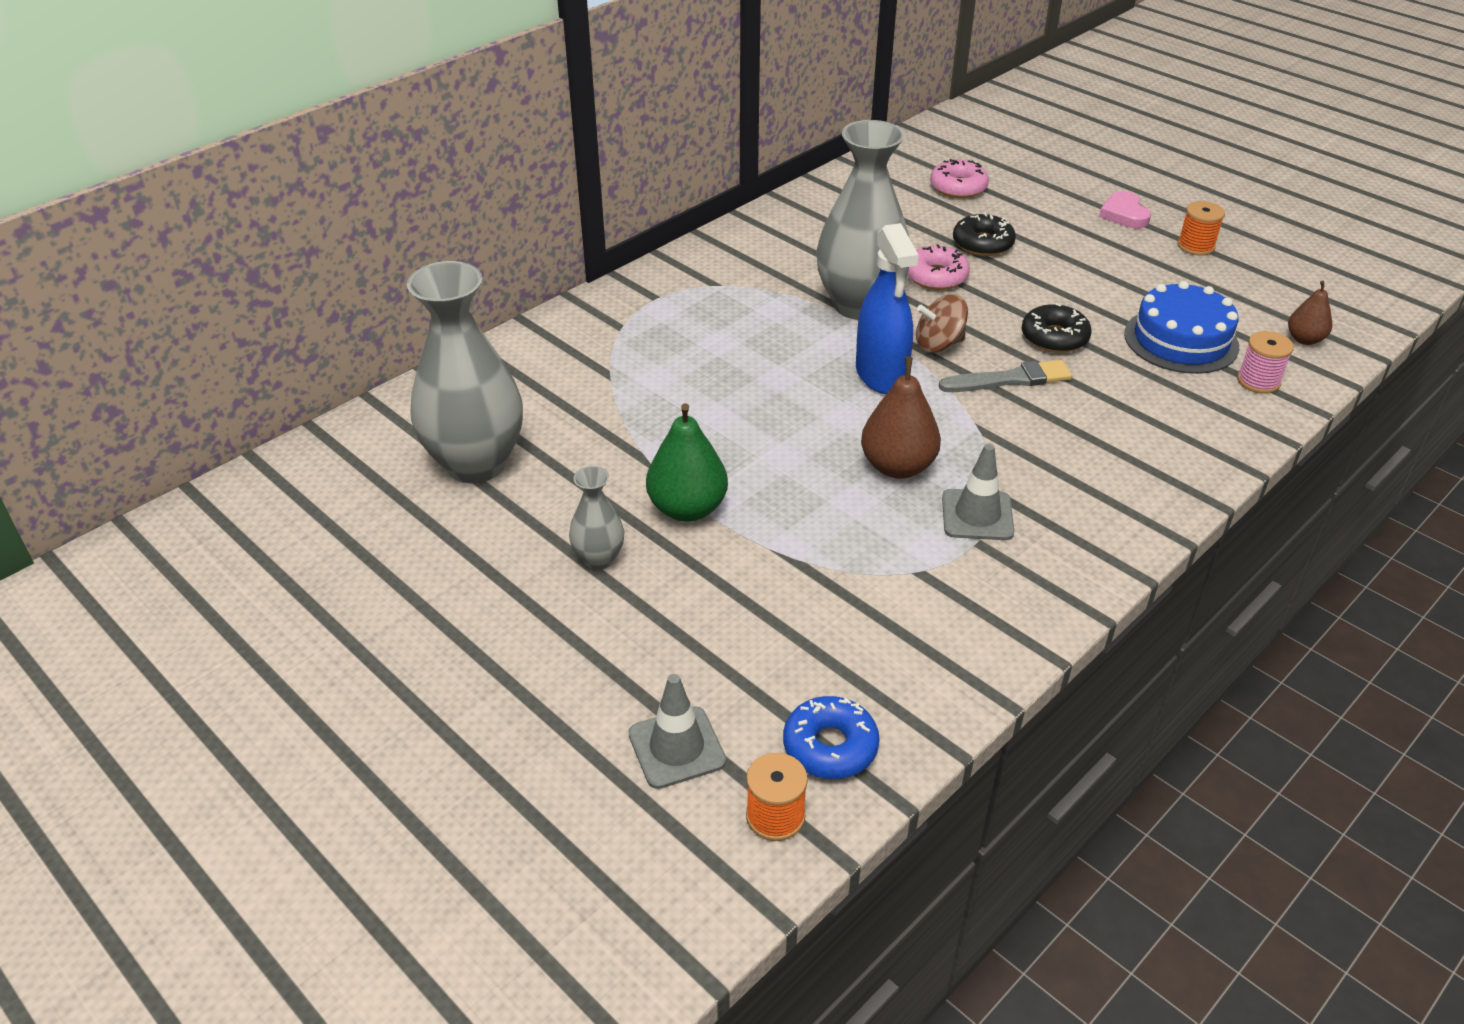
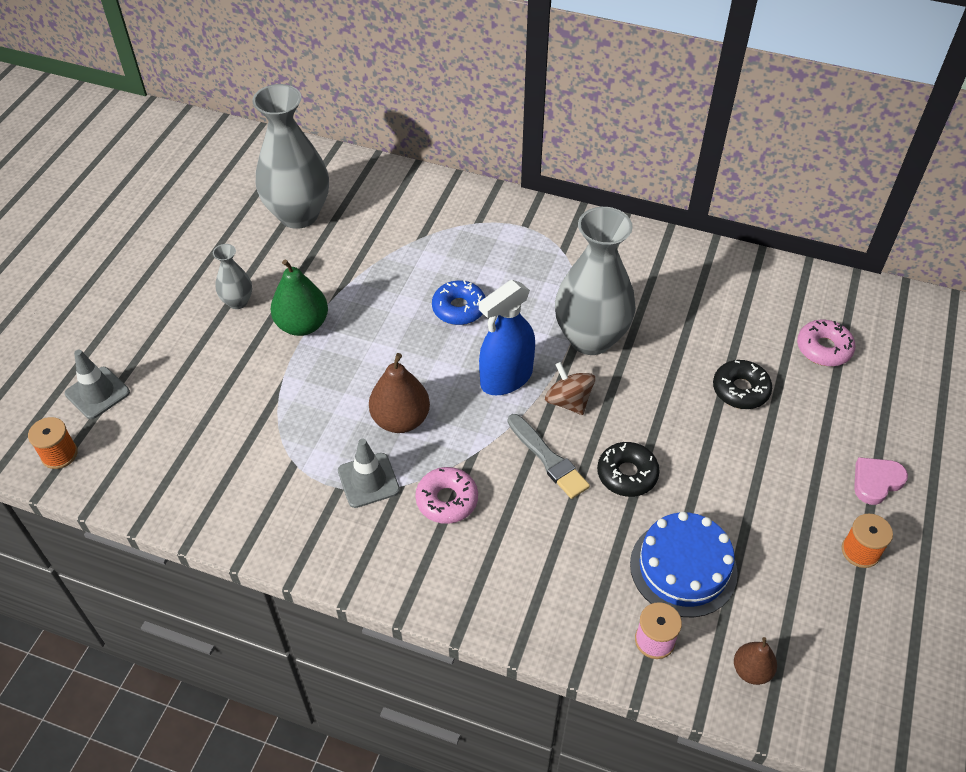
camera: 65 degrees right, 10 degrees up
blue donut [783,696,880,779] -> blue donut moved to [432,280,485,325]
pink donut [907,245,970,290] -> pink donut moved to [415,467,478,524]

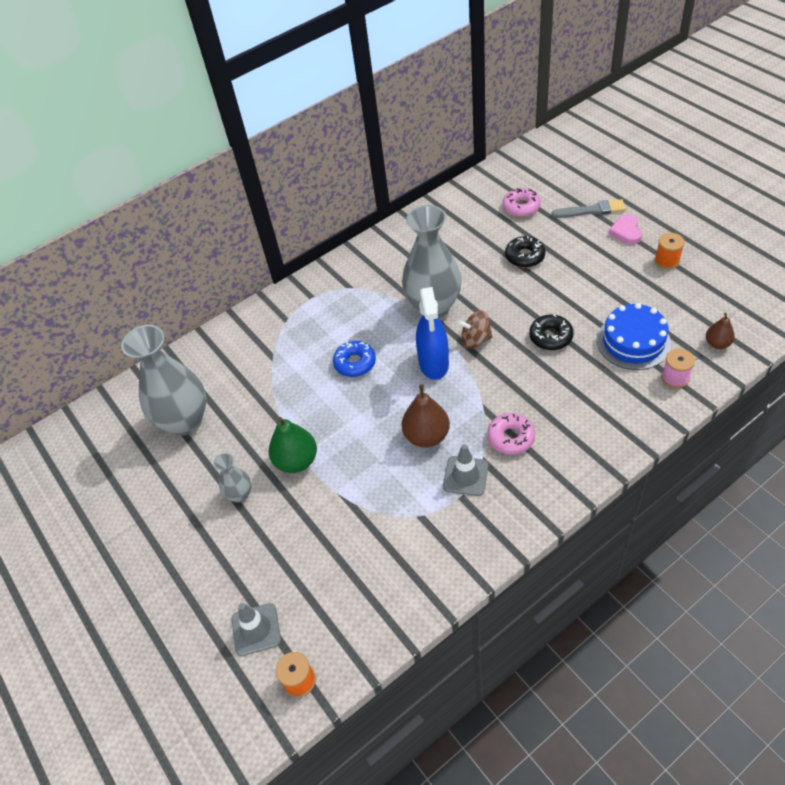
camera: 50 degrees left, 0 degrees up
grey brush [508,414,590,499] -> grey brush moved to [551,199,626,218]

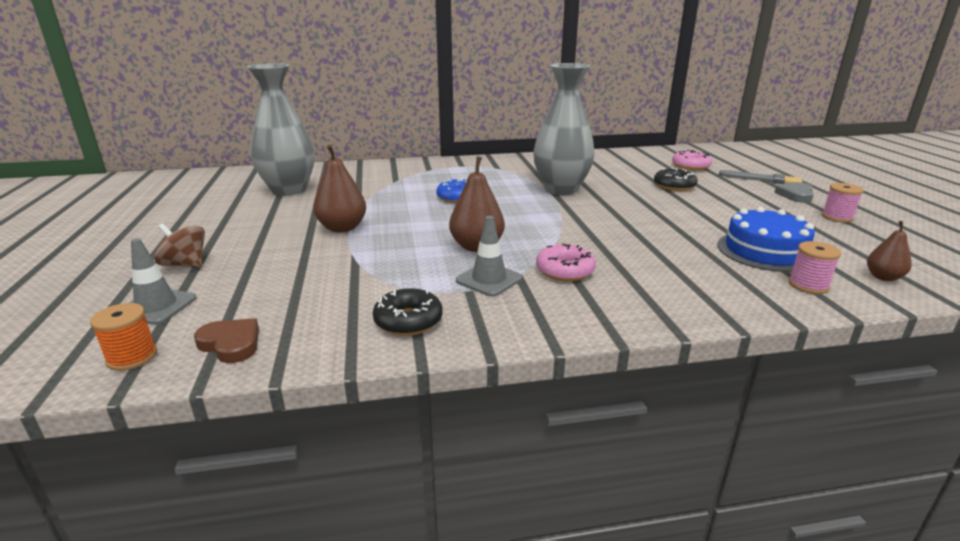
camera: 20 degrees right, 25 degrees down
grey vase [213,453,251,502] -> none
green pear [269,417,317,473] -> brown pear [313,144,366,233]
blue spray bottle [416,287,449,380] -> none
brown spinning top [458,310,492,349] -> brown spinning top moved to [154,223,205,268]
black donut [529,314,574,350] -> black donut moved to [373,288,443,336]
pink heart [609,215,642,245] -> grey heart [774,182,814,203]
orange spool [655,233,685,269] -> pink spool [822,183,864,223]
none -> brown heart [194,318,259,363]

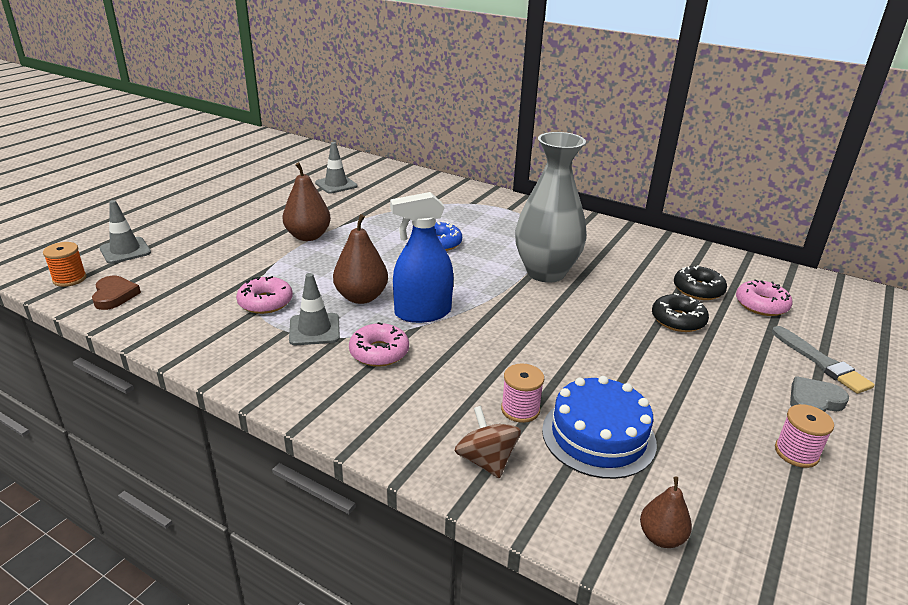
camera: 40 degrees right, 5 degrees up
brown spinning top [154,223,205,268] -> brown spinning top moved to [455,406,521,478]
grey vase [247,63,315,196] -> grey traffic cone [315,142,357,194]
black donut [373,288,443,336] -> black donut moved to [674,265,727,300]
pink spool [788,241,841,294] -> pink spool moved to [501,363,544,423]
none -> pink donut [236,276,293,314]
none -> blue spray bottle [390,192,453,323]

